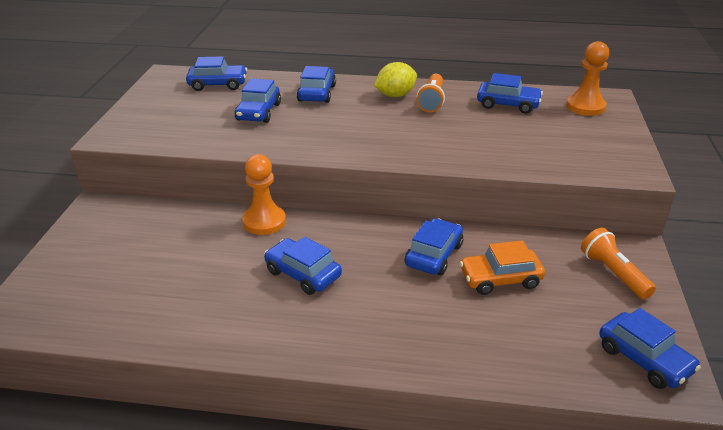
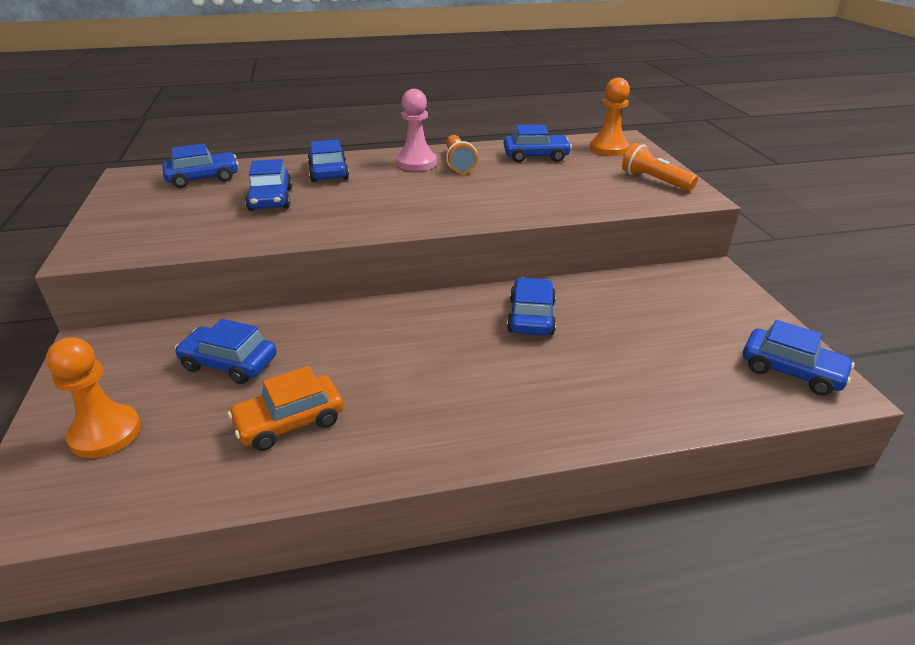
camera: 20 degrees left, 0 degrees up
orange pawn [242,154,286,235] -> orange pawn moved to [46,337,141,458]
blue car [264,237,342,295] -> blue car moved to [175,319,277,384]
yellow lemon [374,62,417,97] -> pink pawn [396,89,437,171]
orange car [460,240,545,295] -> orange car moved to [228,366,344,451]
orange flashlight [581,228,656,299] -> orange flashlight moved to [622,143,698,191]

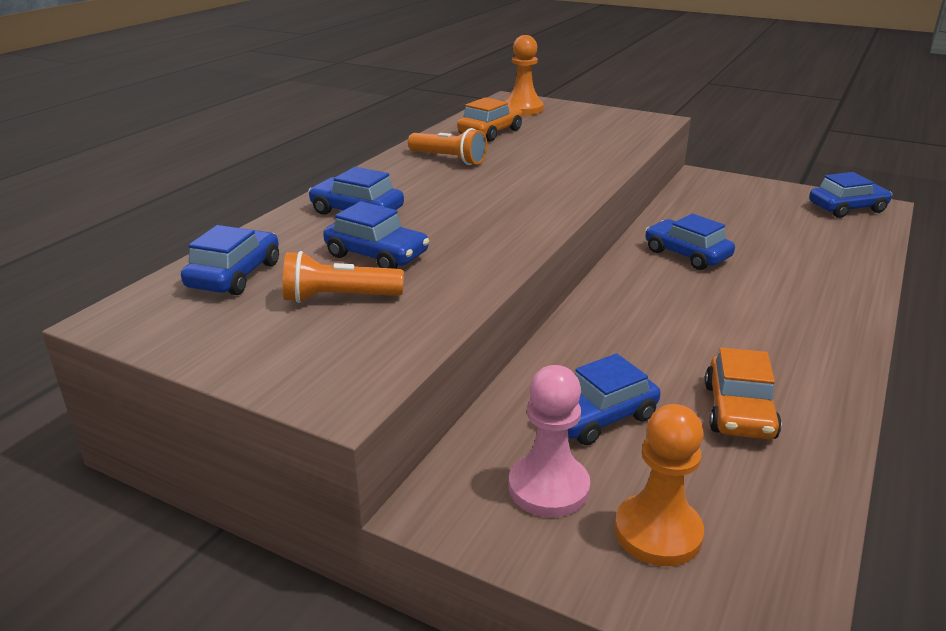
camera: 50 degrees left, 5 degrees down
pink pawn [396,89,437,171] -> pink pawn moved to [509,365,590,517]
blue car [503,125,572,163] -> orange car [457,97,523,142]
orange flashlight [622,143,698,191] -> orange flashlight moved to [283,251,404,303]

